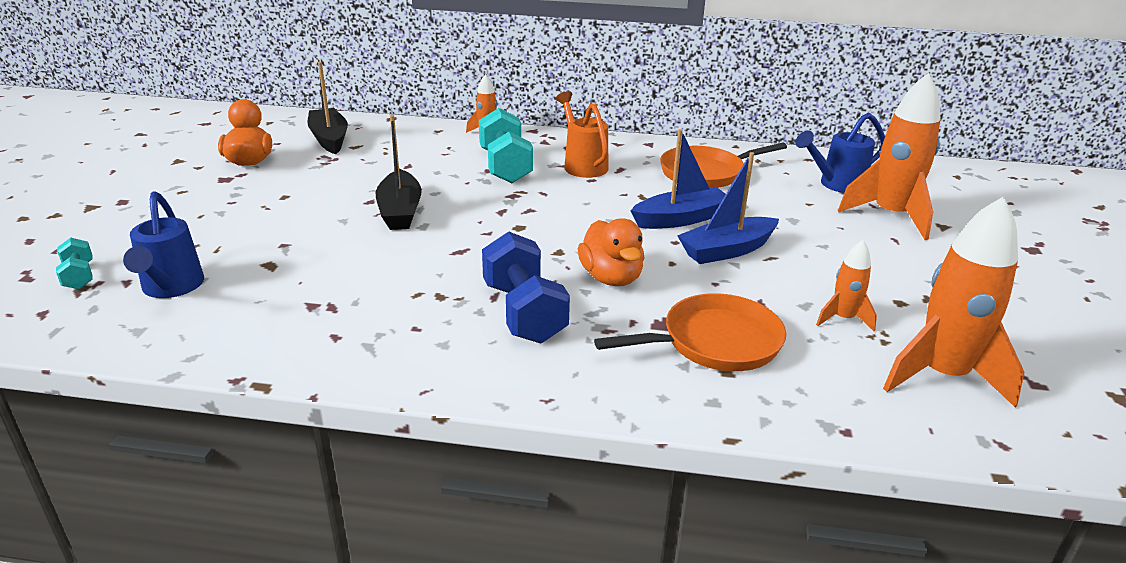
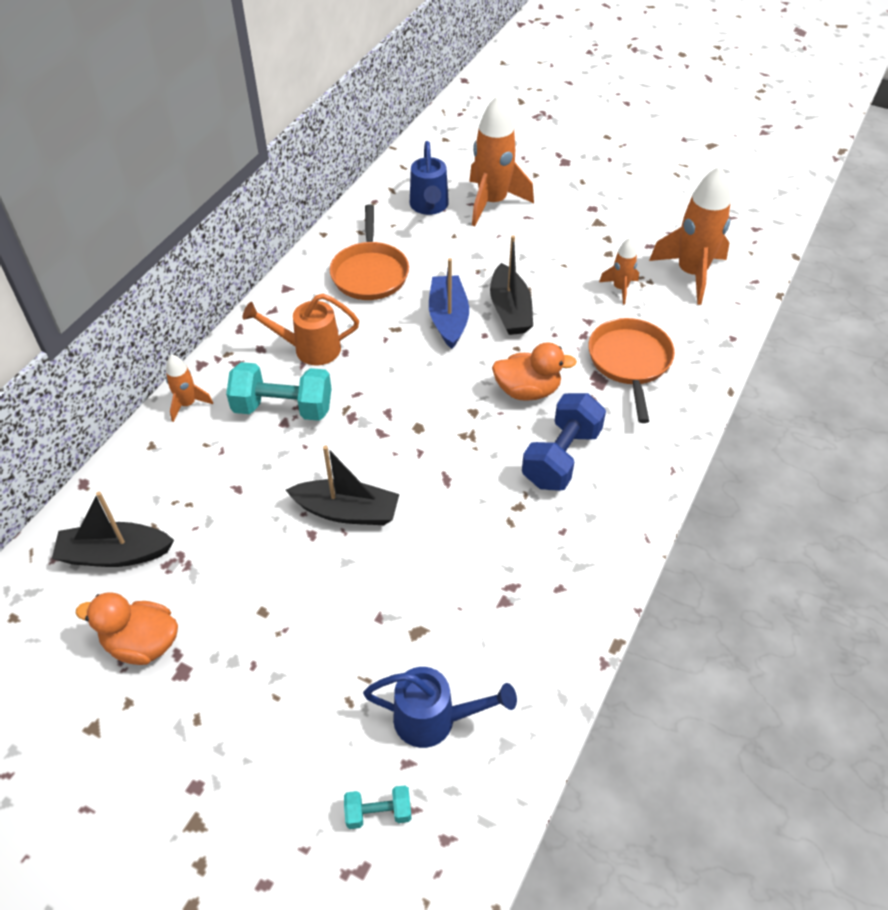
camera: 70 degrees left, 20 degrees up
blue dumbbell [482,231,570,344] -> blue dumbbell turned 60 degrees counterclockwise [522,393,606,491]
blue boat [677,152,779,264] -> black boat [490,235,533,335]

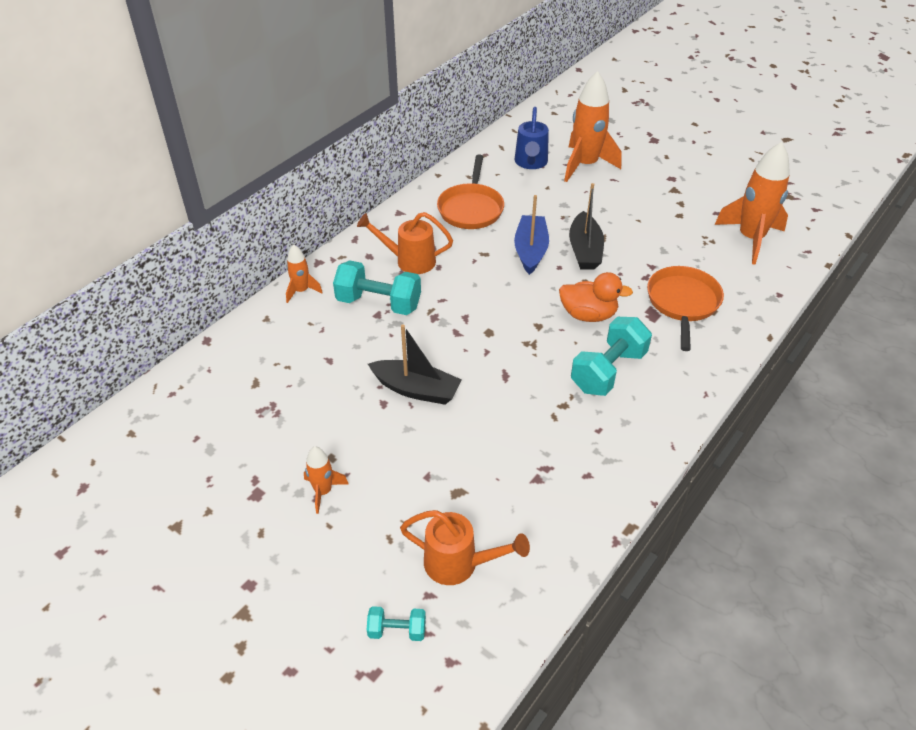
camera: 10 degrees right, 5 degrees down
black boat [52,492,174,567] -> none
orange duck [76,592,178,665] -> none
blue watering can [363,667,517,748] -> orange watering can [400,510,530,585]
blue dumbbell [522,393,606,491] -> turquoise dumbbell [571,317,652,396]
orange rocket [599,238,639,305] -> orange rocket moved to [304,446,349,514]

